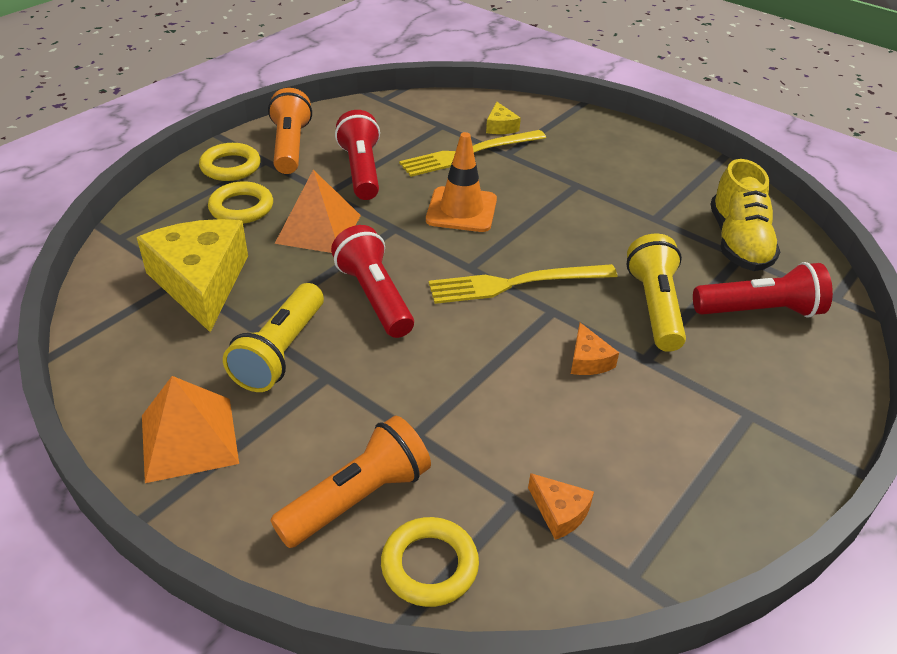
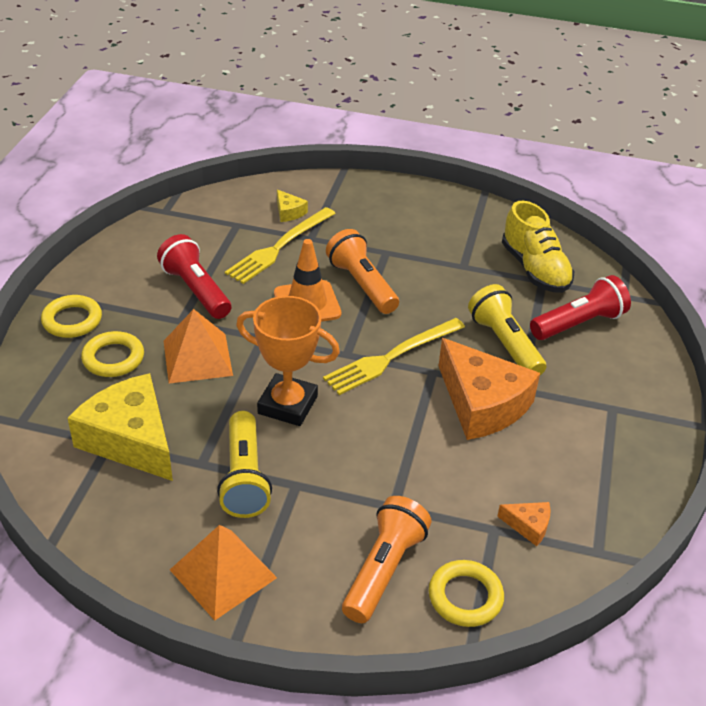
camera: 25 degrees left, 0 degrees up
orange flashlight [268,88,312,174] -> orange flashlight moved to [326,229,399,314]
red flashlight [331,225,414,338] -> orange trophy [236,296,340,426]
orange cheese [571,323,619,375] -> orange cheese [439,338,540,440], size x2.34

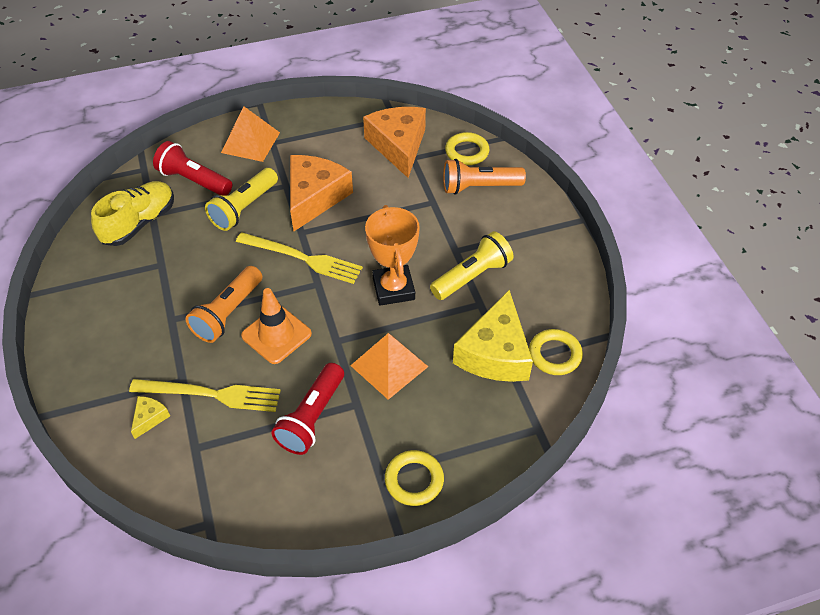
camera: 120 degrees left, 10 degrees up
yellow ring [81,331,144,377] -> yellow ring moved to [529,329,583,375]
orange pyramid [170,525,277,621] -> orange pyramid moved to [221,106,280,162]
orange cheese [497,502,551,546] -> orange cheese [363,107,426,178], size x2.34

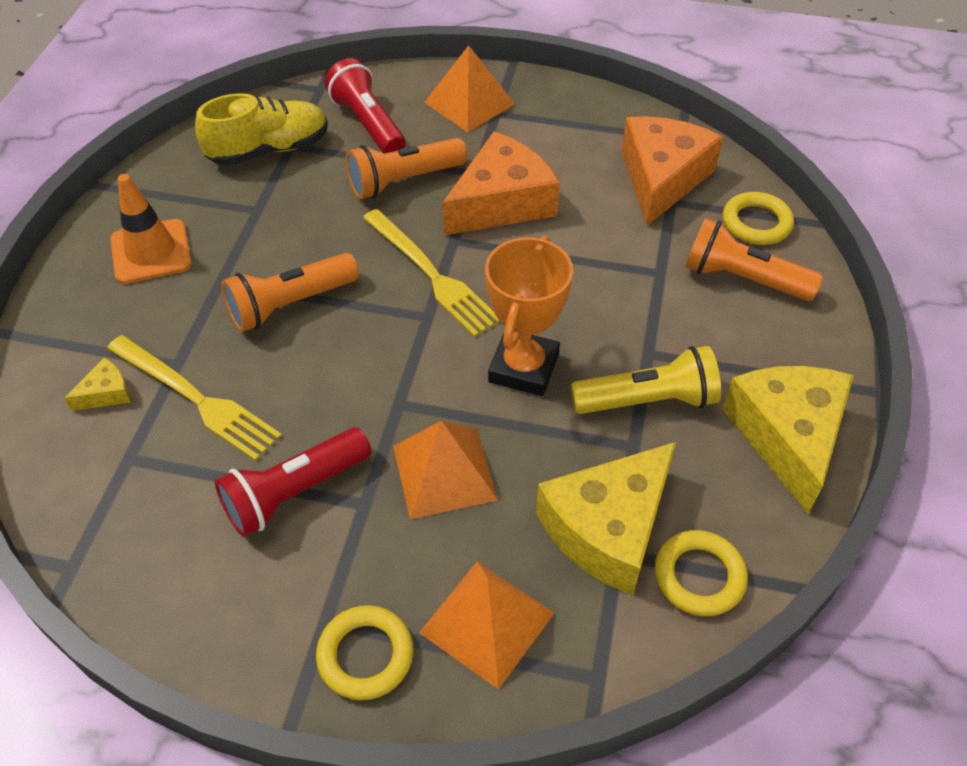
camera: 30 degrees right, 0 degrees up
yellow flashlight [205,168,278,231] -> orange flashlight [346,138,467,199]
orange traffic cone [241,288,312,364] -> orange traffic cone moved to [110,174,192,284]
none -> orange pyramid [419,562,554,690]
none -> yellow cheese [722,366,854,514]

